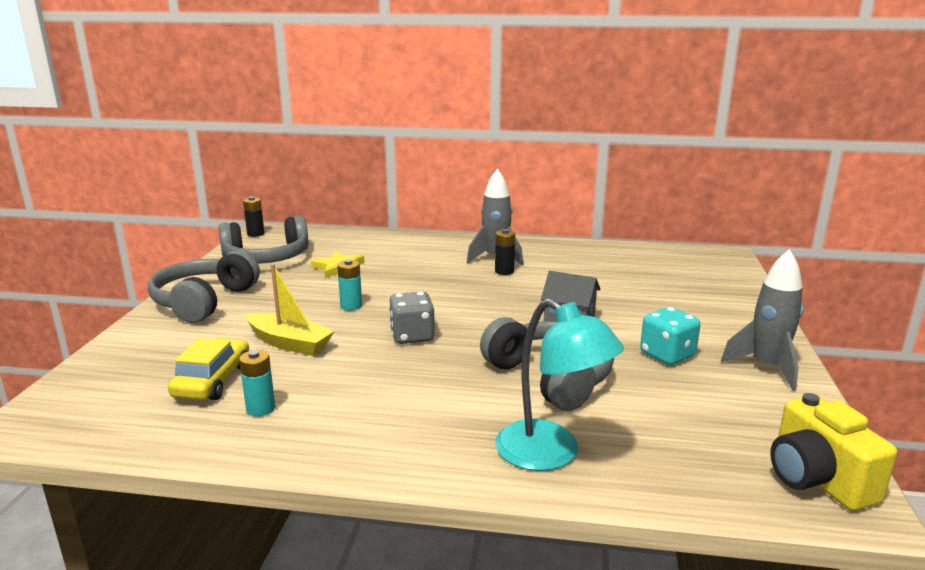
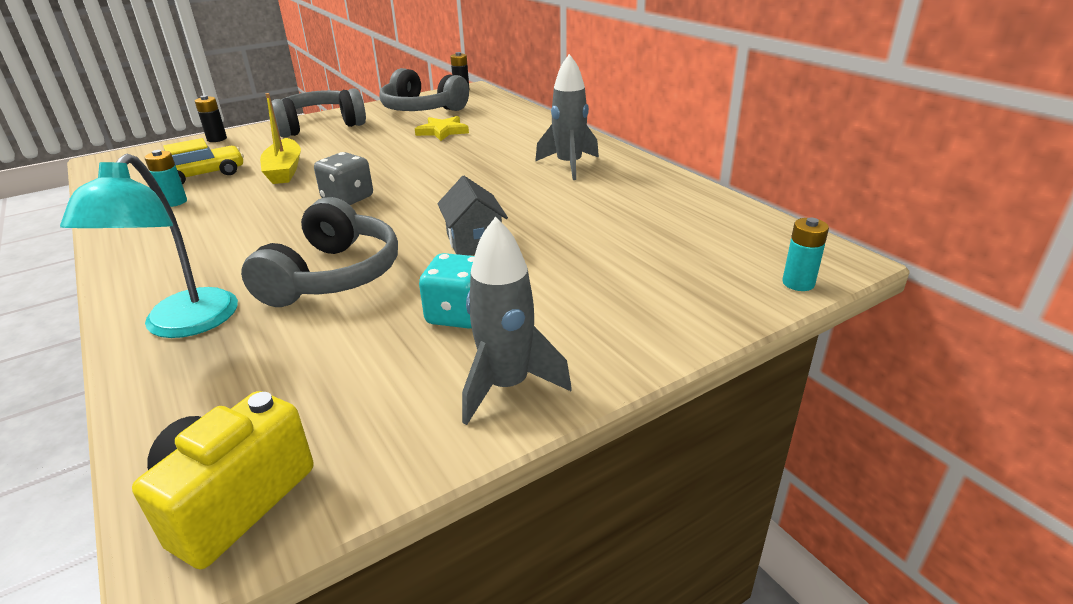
camera: 50 degrees right, 10 degrees up
turquoise battery [337,259,362,310] -> turquoise battery moved to [782,218,829,291]
black battery [495,229,515,275] -> black battery moved to [195,95,227,142]

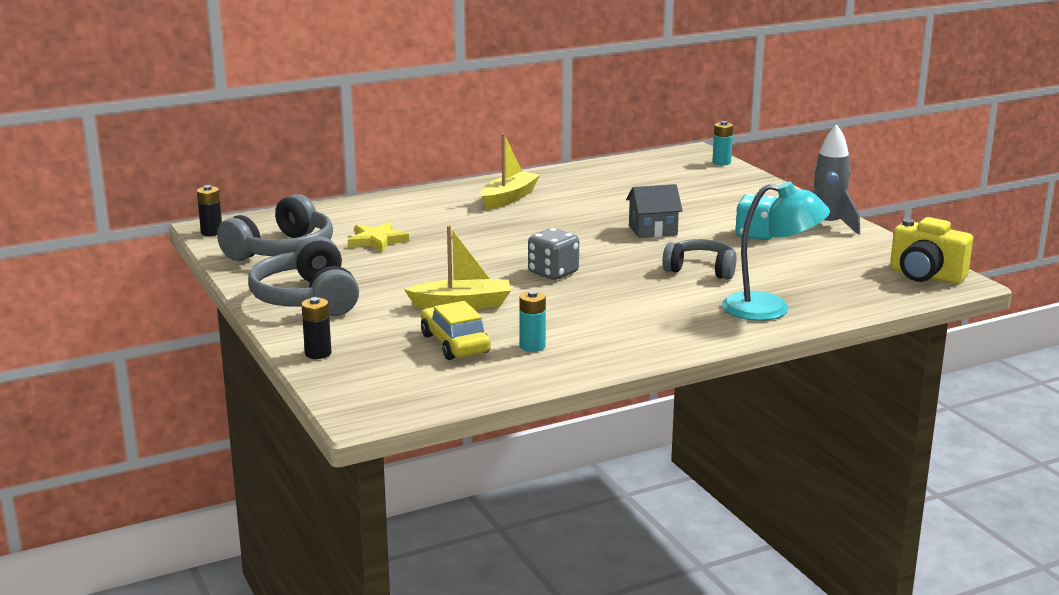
camera: 85 degrees left, 10 degrees down
grey headphones [241,197,398,307] -> grey headphones [662,239,737,280], size x0.66
grey rocket [535,54,599,180] -> yellow boat [480,133,540,209]

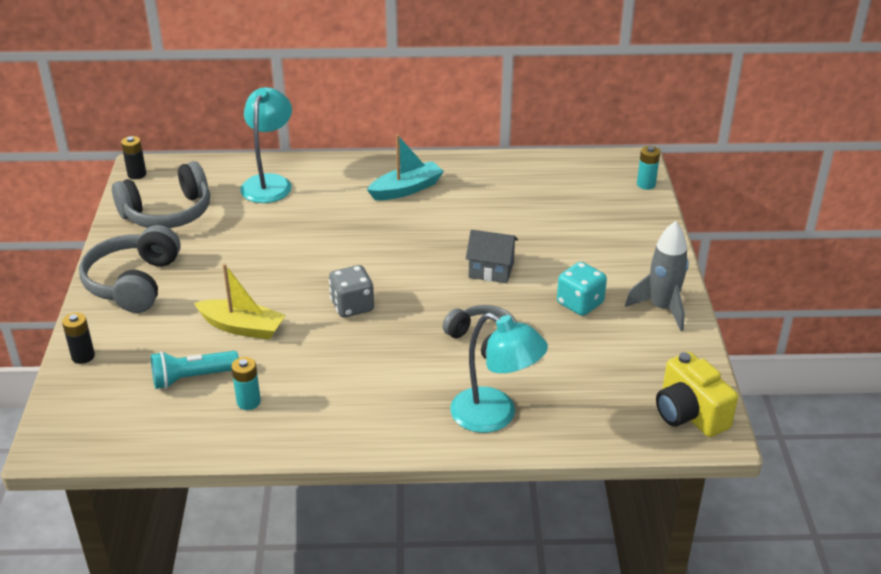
camera: 25 degrees right, 15 degrees up
yellow star [348,222,409,252] -> none
yellow car [421,301,491,360] -> turquoise flashlight [151,351,239,389]
yellow boat [480,133,540,209] -> turquoise boat [367,134,444,200]
none -> turquoise lamp [240,87,292,203]

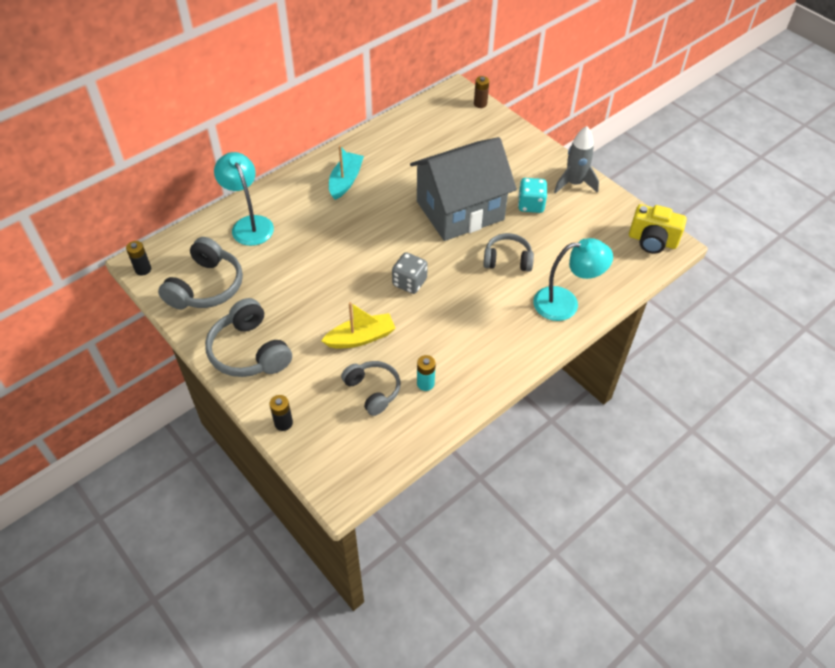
camera: 40 degrees left, 15 degrees up
turquoise flashlight [151,351,239,389] -> grey headphones [341,361,401,416]
grey house [466,230,518,283] -> grey house [410,137,517,241], size x2.38
turquoise battery [637,146,660,190] -> brown battery [474,76,489,108]

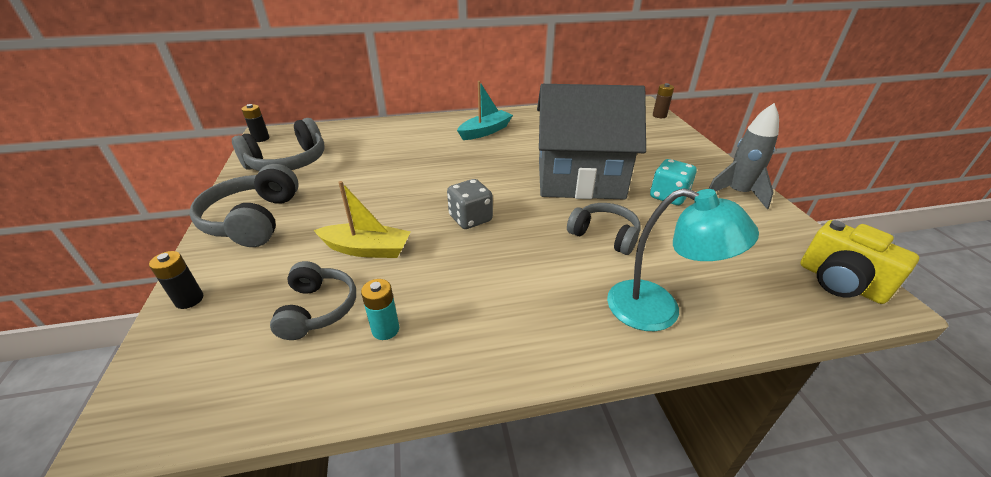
camera: 30 degrees right, 15 degrees down
turquoise lamp [214,152,274,246] -> none

